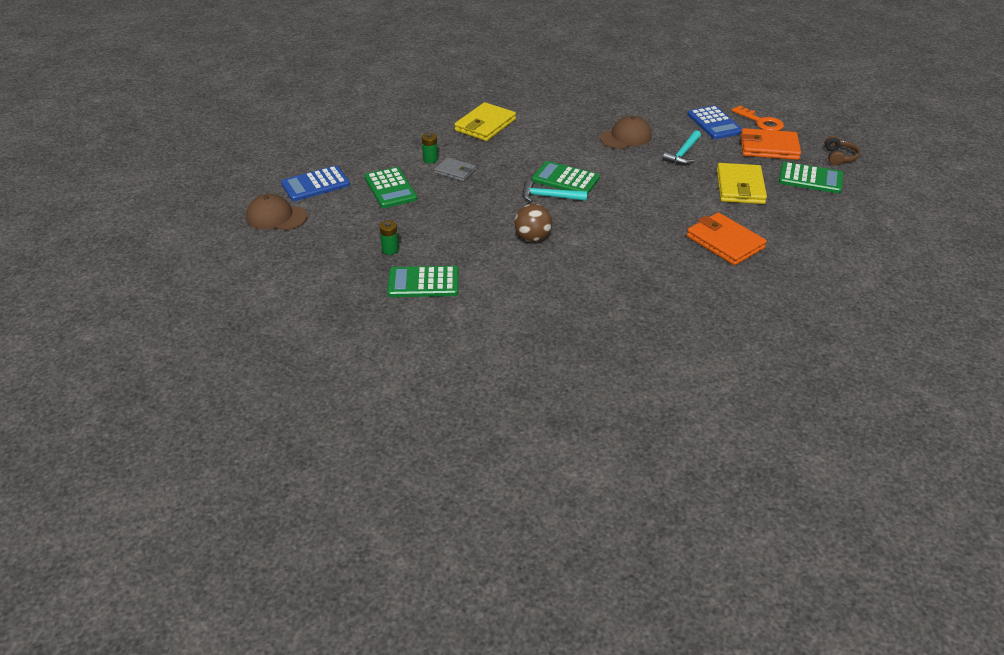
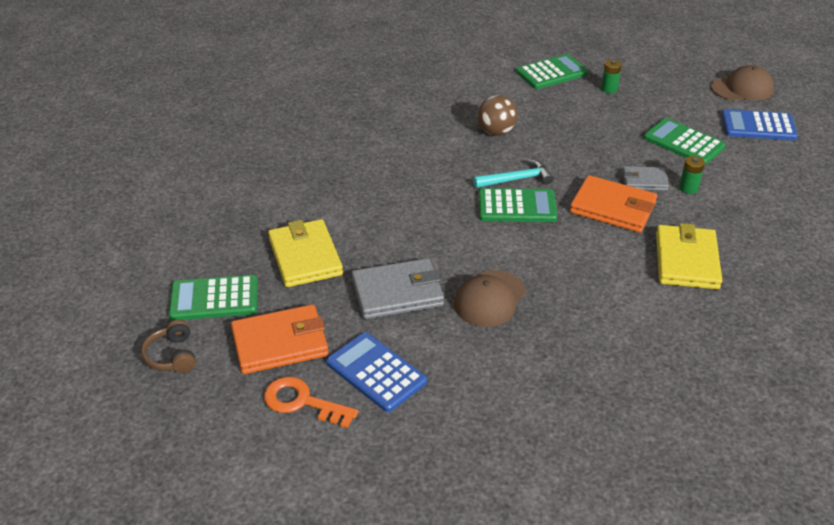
camera: 155 degrees right, 0 degrees up
blue calculator [281,166,350,201] -> blue calculator turned 120 degrees counterclockwise [721,109,798,140]
turquoise hammer [663,130,701,165] -> grey wallet [352,258,444,319]
orange wallet [687,212,767,265] -> orange wallet moved to [570,175,657,233]

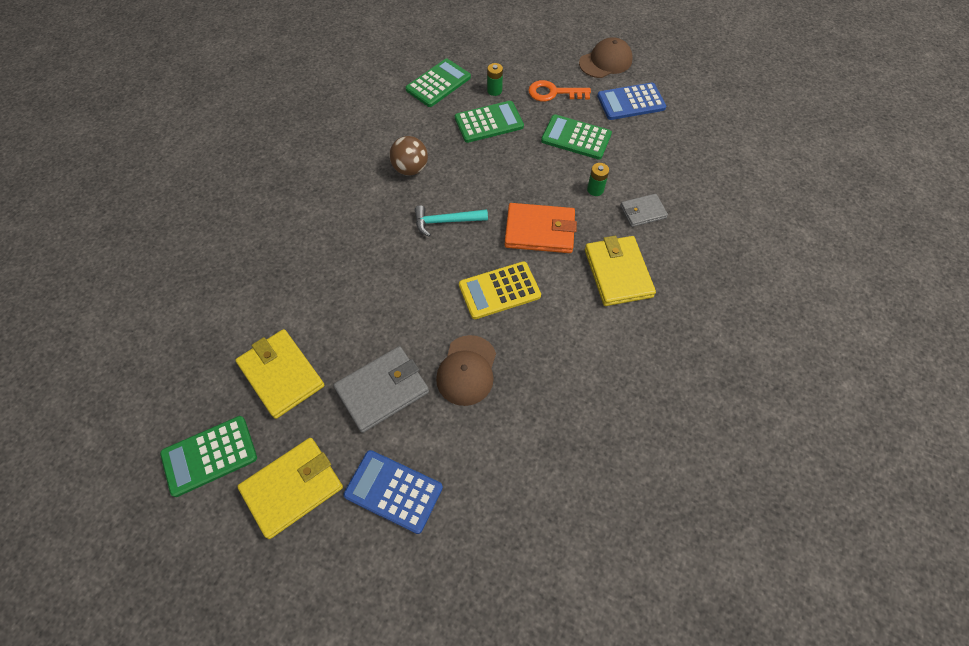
camera: 20 degrees left, 20 degrees up
brown headphones [141,320,196,373] -> none
orange wallet [231,304,329,374] -> yellow wallet [237,438,343,539]
orange key [264,377,358,428] -> orange key moved to [528,80,591,101]
turquoise hammer [473,159,554,188] -> turquoise hammer turned 150 degrees counterclockwise [415,205,488,237]
green calculator [478,188,557,222] -> green calculator moved to [455,101,524,143]
grey wallet [622,166,669,191] -> grey wallet moved to [620,194,668,227]
none -> yellow calculator [459,261,541,319]

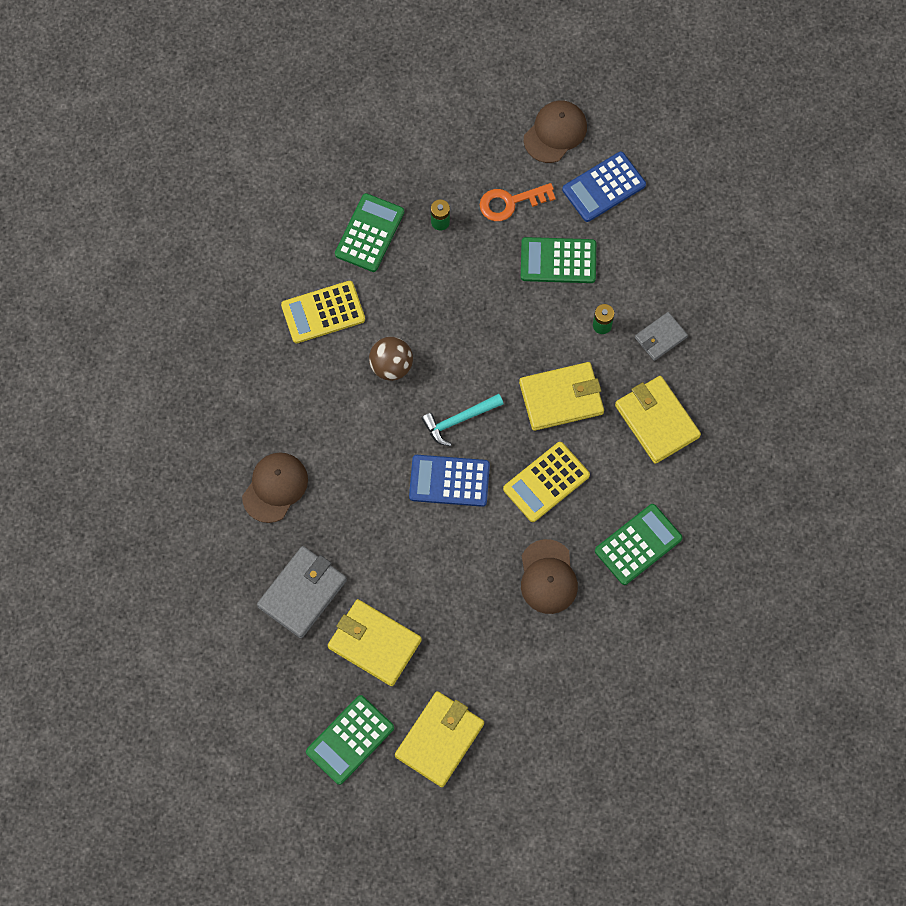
camera: 20 degrees left, 10 degrees up
grey wallet [333,346,429,433] -> grey wallet moved to [257,546,347,638]
blue calculator [343,450,443,534] -> blue calculator moved to [409,455,490,507]
green calculator [455,101,524,143] -> green calculator moved to [595,504,683,585]
orange wallet [505,203,577,253] -> yellow wallet [519,362,604,431]
none -> brown cap [242,452,308,523]
none -> yellow calculator [281,281,365,343]

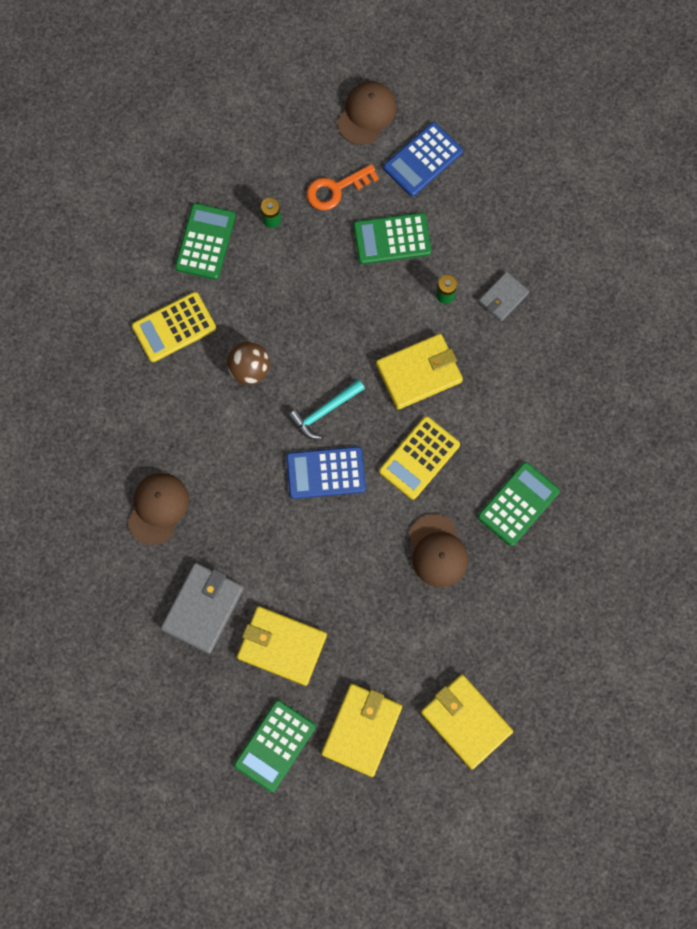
camera: 10 degrees left, 5 degrees up
yellow wallet [615,376,701,464] -> yellow wallet moved to [421,674,513,769]

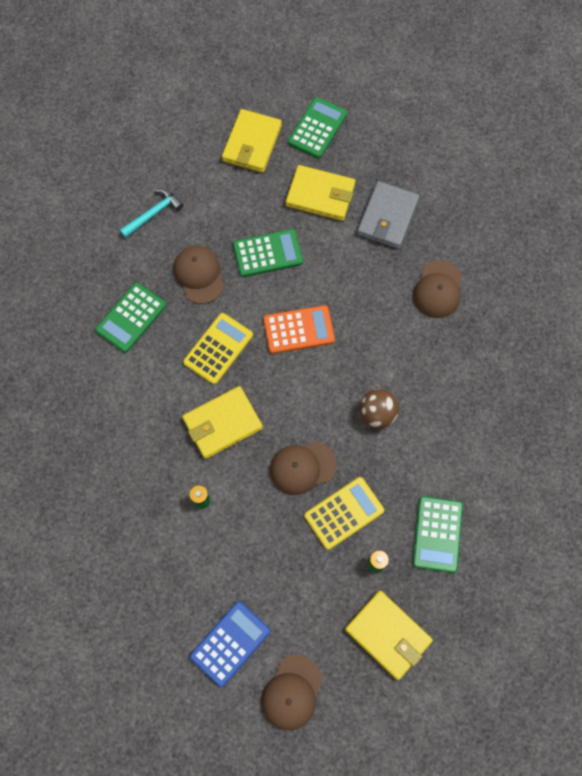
camera: 175 degrees right, 5 degrees down
yellow calculator [132,292,216,362] -> yellow calculator moved to [304,477,384,550]
blue calculator [286,446,366,499] -> orange calculator [264,305,335,354]
turquoise hammer [288,379,365,439] -> turquoise hammer moved to [120,189,183,238]
orange key [307,164,379,210] -> none
green calculator [354,213,431,264] -> green calculator moved to [233,229,303,277]
yellow wallet [421,674,513,769] -> yellow wallet moved to [345,590,433,680]
grey wallet [479,272,529,322] -> none
none -> brown cap [270,442,337,495]

